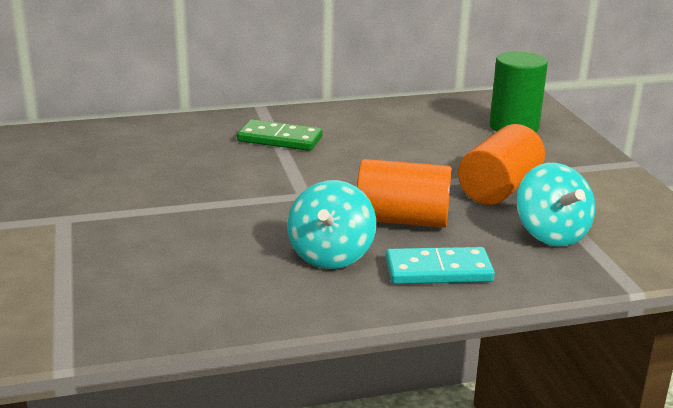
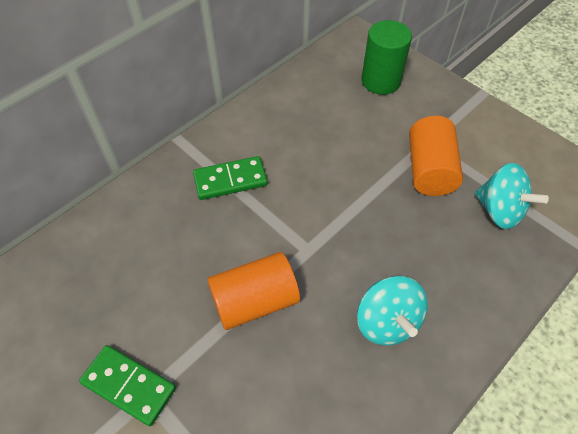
camera: 30 degrees left, 30 degrees up
orange cylinder [357,159,452,228] -> orange cylinder moved to [207,252,300,330]
turquoise domino [385,247,495,284] -> none
none -> green domino [79,345,176,426]

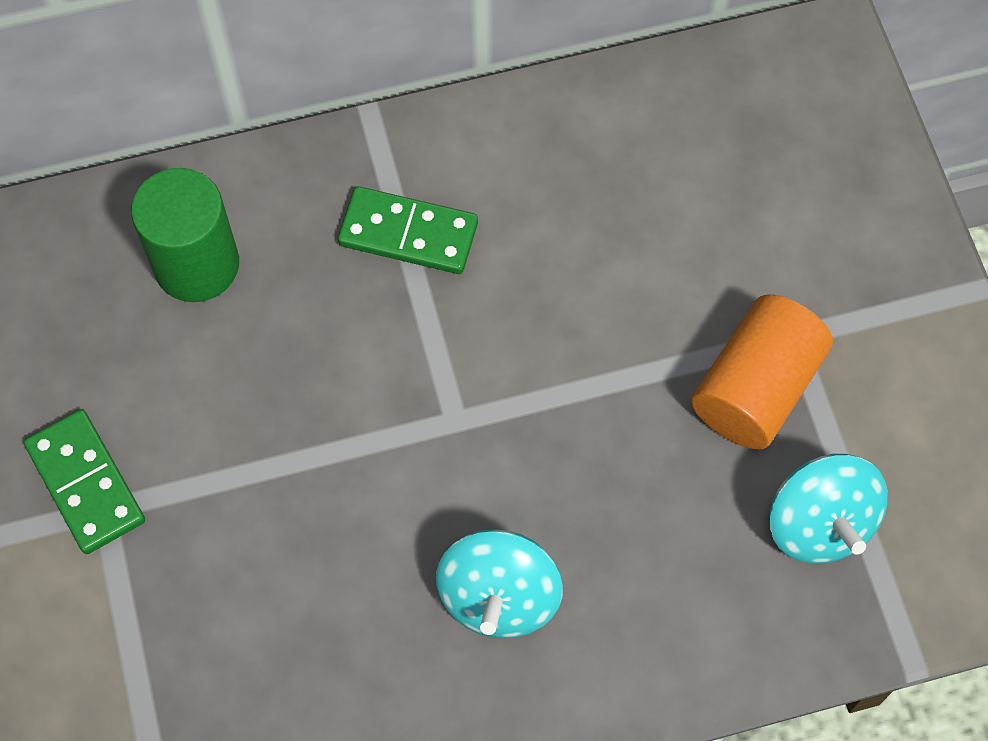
camera: 30 degrees right, 10 degrees up
orange cylinder [207,252,300,330] -> none
green cylinder [361,20,412,95] -> green cylinder moved to [131,168,239,302]

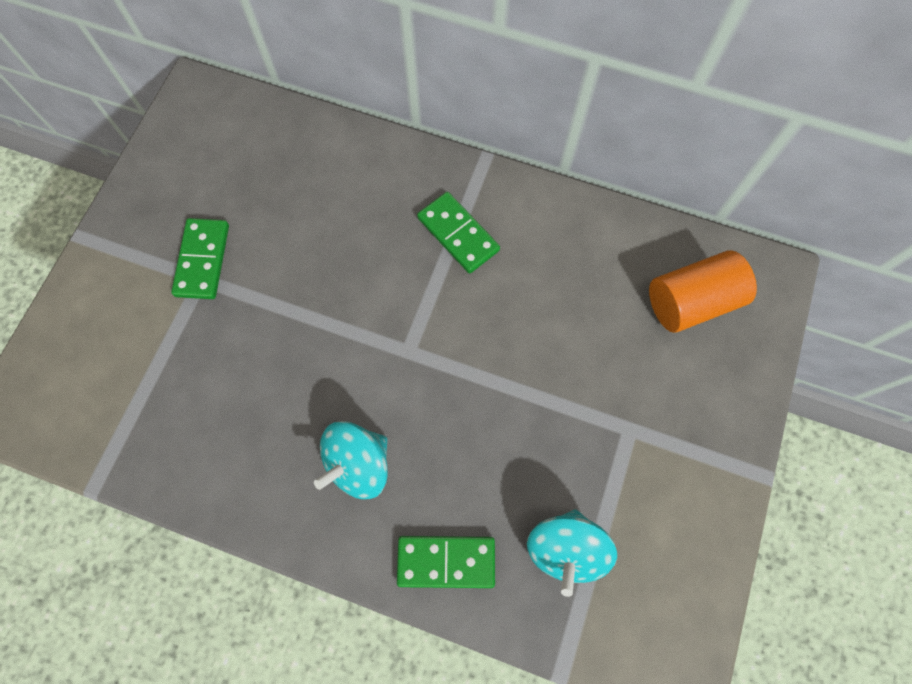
camera: 35 degrees right, 5 degrees up
green cylinder [131,168,239,302] -> none
orange cylinder [691,294,833,450] -> orange cylinder moved to [649,250,757,333]
none -> green domino [397,536,495,588]

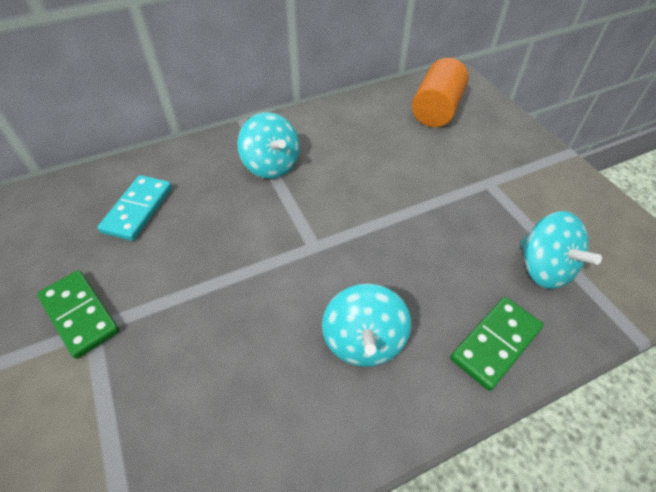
camera: 45 degrees left, 20 degrees down
green domino [417,192,500,273] -> turquoise spinning top [238,112,300,179]
none -> turquoise domino [97,175,172,241]

